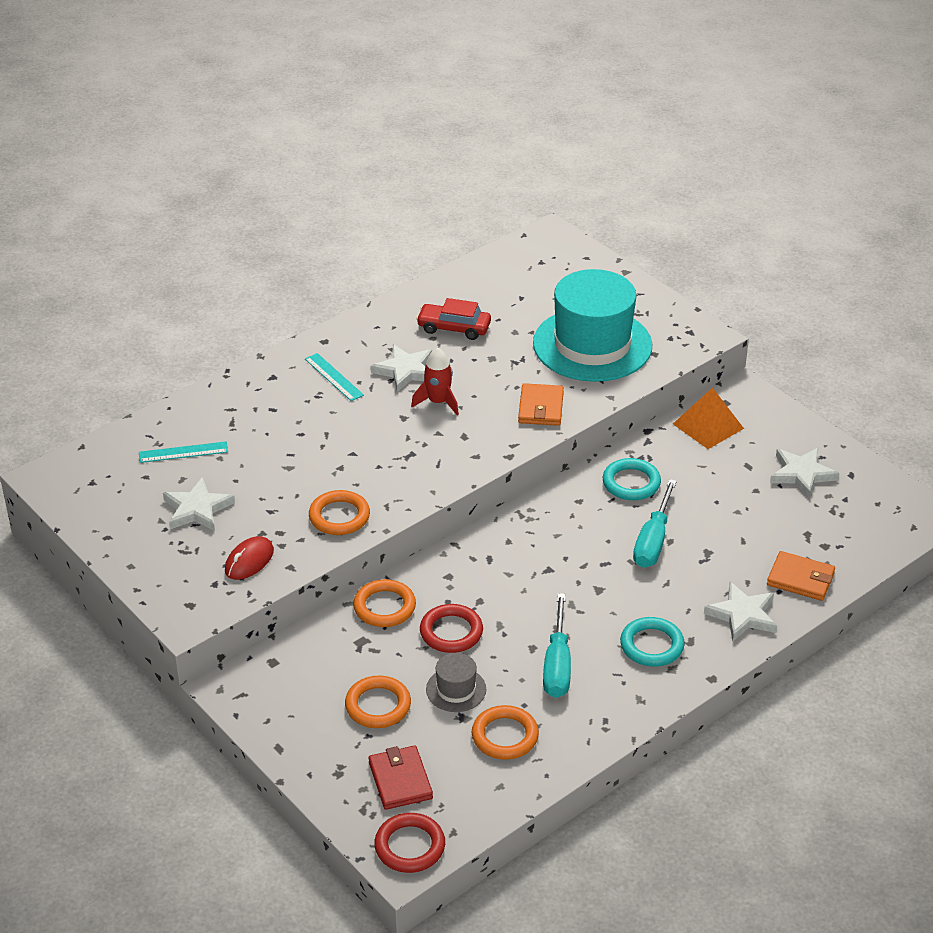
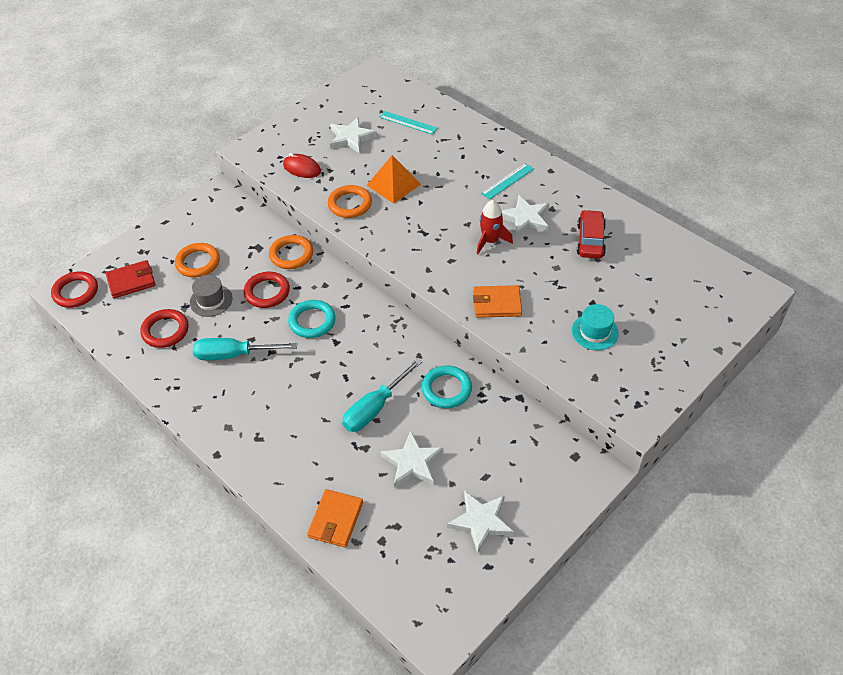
camera: 85 degrees right, 10 degrees up
turquoise ruler [139,441,228,463] -> turquoise ruler turned 45 degrees counterclockwise [379,111,438,135]
orange ring [472,705,539,760] -> red ring [140,309,189,348]
turquoise hat [533,269,652,382] -> turquoise hat [572,304,619,350], size x0.43
turquoise ring [620,617,685,667] -> turquoise ring moved to [288,300,336,338]
turquoise screwdriver [633,479,677,568] -> turquoise screwdriver turned 60 degrees counterclockwise [342,358,423,432]
orange pyramid [673,387,744,449] -> orange pyramid moved to [366,155,421,204]
white star [704,582,777,641] -> white star moved to [380,431,443,488]

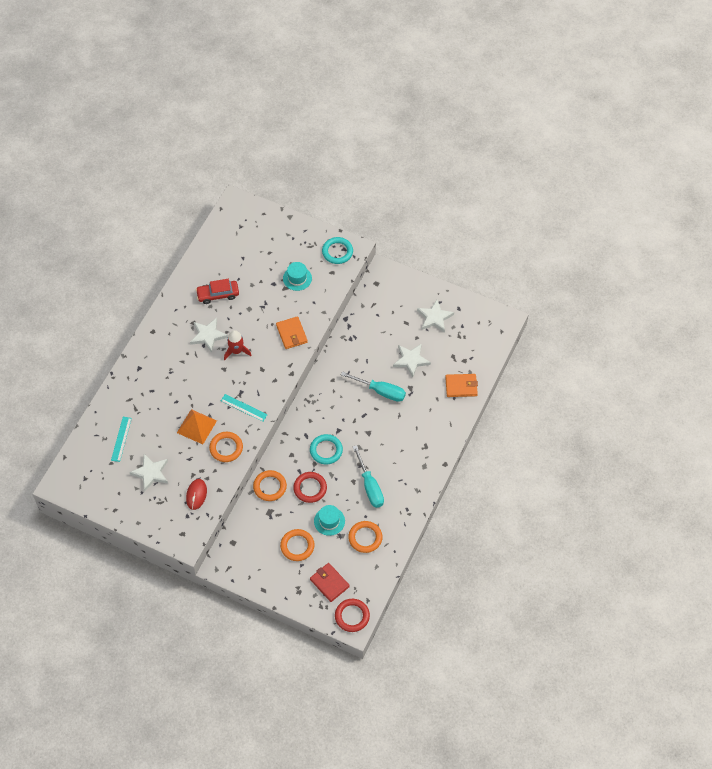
camera: 110 degrees left, 10 degrees up
red ring [140,309,189,348] -> orange ring [348,521,383,553]
grey hat [190,275,233,317] -> turquoise hat [314,505,345,536]
turquoise ring [422,365,472,408] -> turquoise ring moved to [322,237,353,264]
turquoise ruler [481,163,534,200] -> turquoise ruler moved to [221,394,268,422]

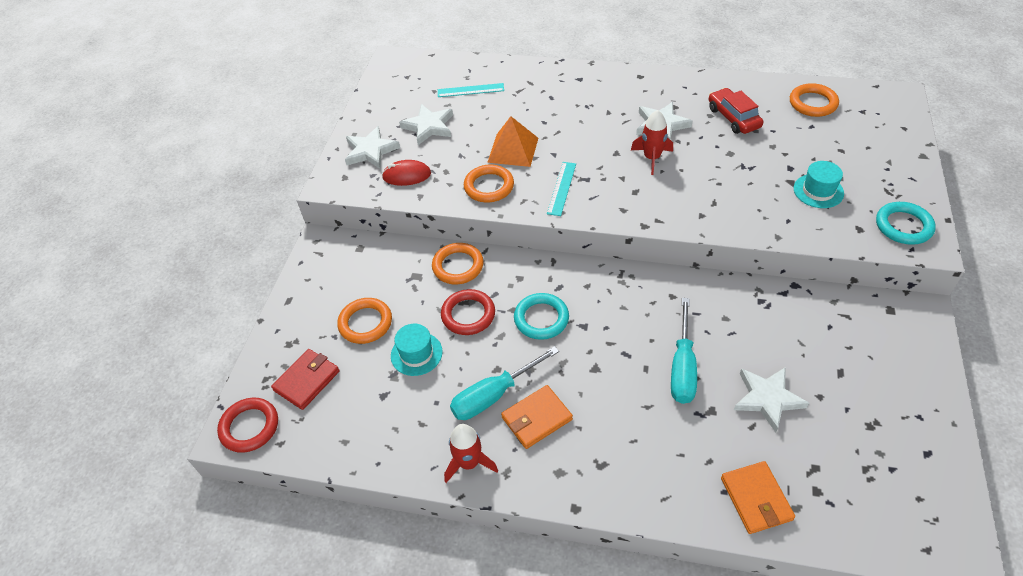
camera: 80 degrees right, 10 degrees down
orange wallet [276,316,308,349] -> orange wallet moved to [501,385,573,449]
orange ring [348,521,383,553] -> orange ring moved to [790,83,839,117]
white star [417,300,454,333] -> white star moved to [345,126,400,169]
none -> red rocket [444,424,498,483]

